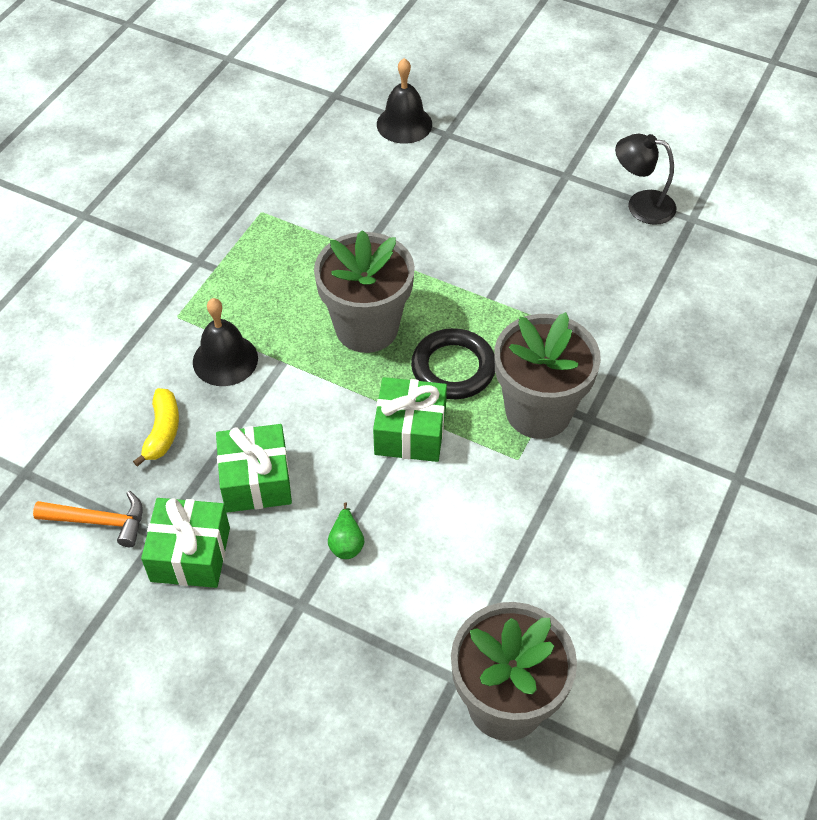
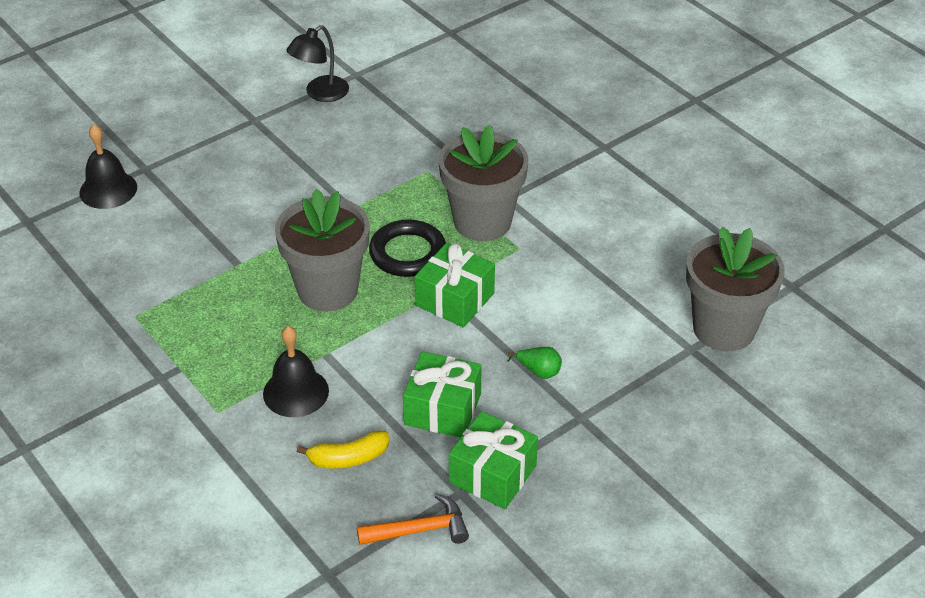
camera: 65 degrees left, 10 degrees down
orange hammer [33,491,143,547] -> orange hammer turned 45 degrees clockwise [357,494,469,545]
yellow banana [133,388,179,467] -> yellow banana turned 135 degrees clockwise [297,430,389,469]

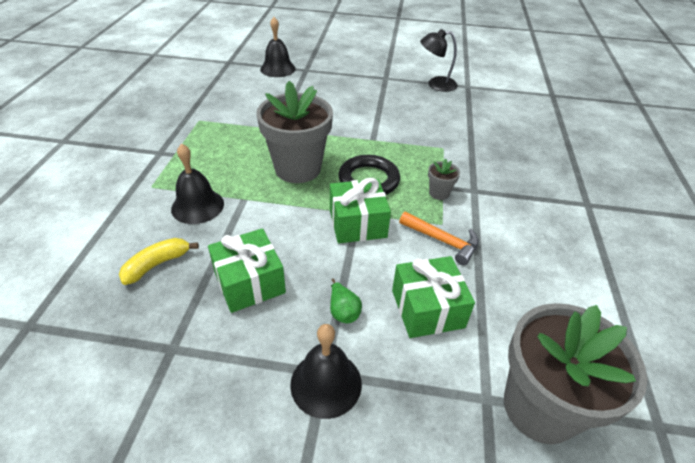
camera: 45 degrees right, 0 degrees up
yellow banana [297,430,389,469] -> yellow banana turned 105 degrees clockwise [119,238,199,285]
orange hammer [357,494,469,545] -> orange hammer moved to [399,212,479,266]
grey flower pot [439,125,528,241] -> grey flower pot [428,158,460,200], size x0.42
green gift [449,411,538,509] -> green gift moved to [392,256,475,338]
none -> black bell [290,324,362,419]

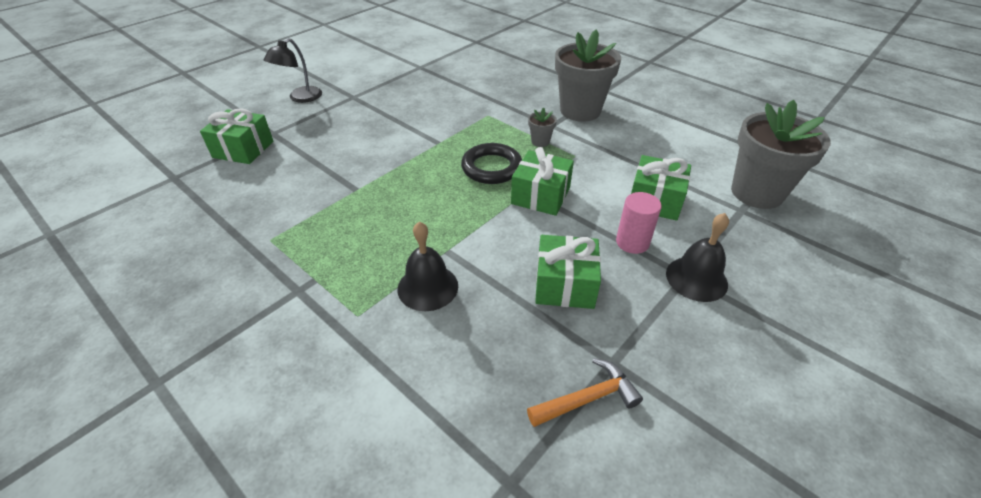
camera: 55 degrees left, 0 degrees up
yellow banana [119,238,199,285] -> none
grey flower pot [256,81,333,183] -> grey flower pot moved to [555,30,621,122]
black bell [260,17,296,77] -> green gift [200,108,273,164]
green pear [330,279,362,323] -> pink cylinder [616,192,662,254]
orange hammer [399,212,479,266] -> orange hammer moved to [527,358,643,427]
black lamp [420,29,458,92] -> black lamp moved to [264,38,322,103]

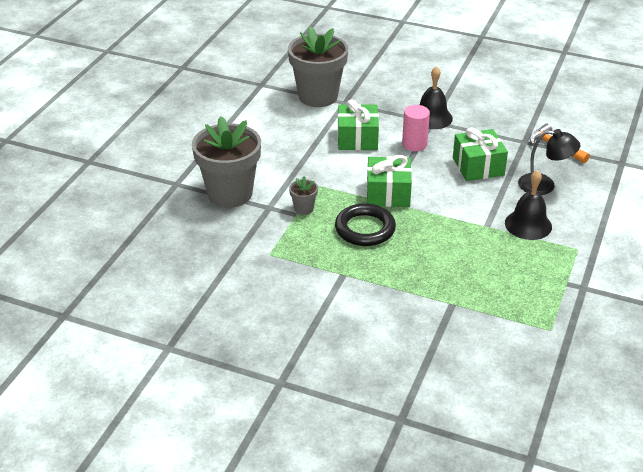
camera: 110 degrees left, 5 degrees down
green gift [200,108,273,164] -> none
black lamp [264,38,322,103] -> black lamp moved to [518,129,581,195]

